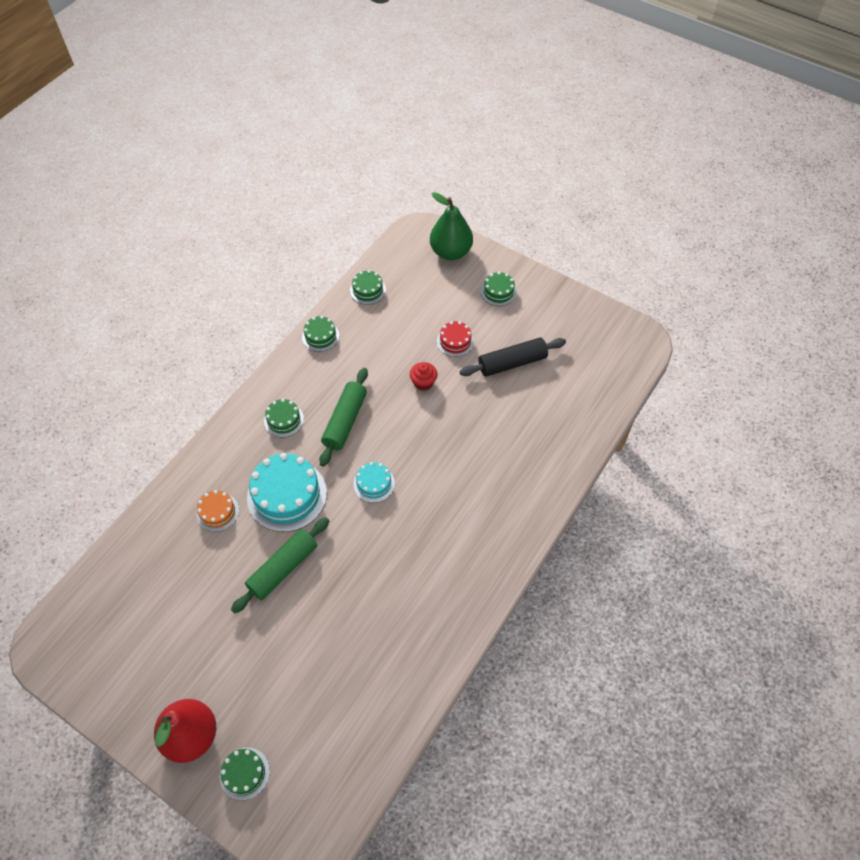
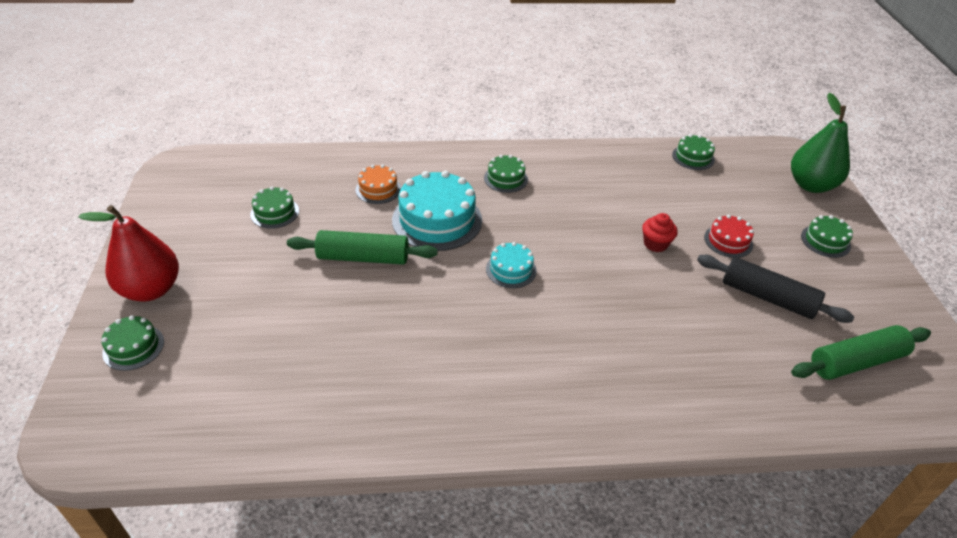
camera: 50 degrees right, 15 degrees down
green cake [302,316,339,352] -> green cake moved to [250,187,299,229]
green rolling pin [319,368,368,467] -> green rolling pin moved to [791,325,931,380]

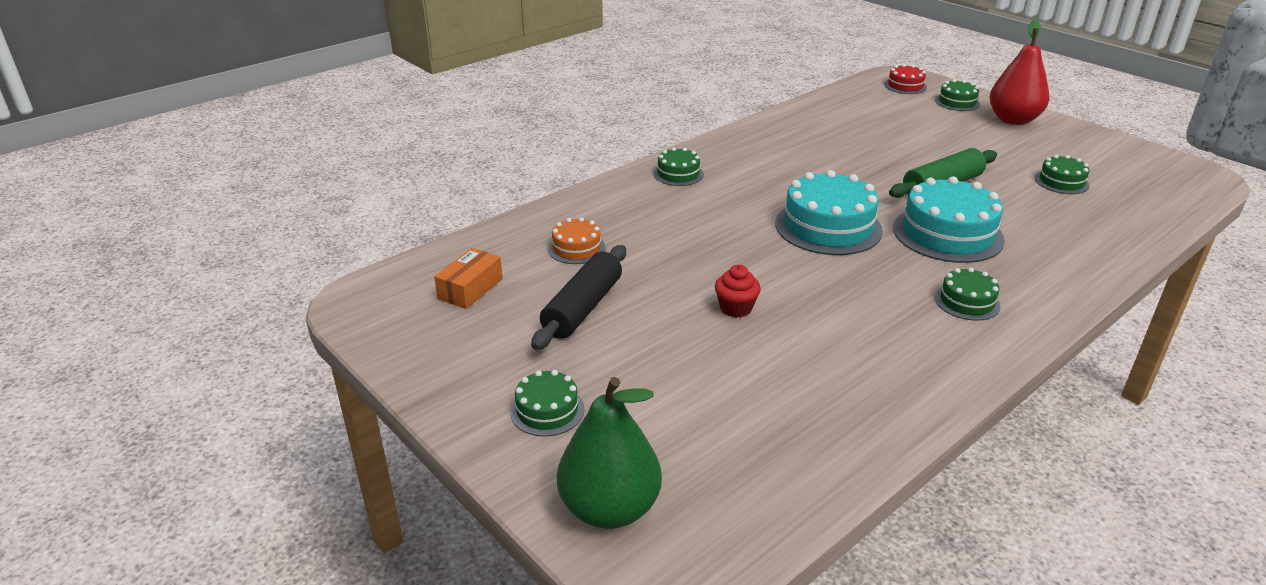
camera: 145 degrees right, 10 degrees down
orange cake [356,165,401,204] -> orange cake moved to [548,217,606,264]
turquoise cake [486,242,537,288] -> turquoise cake [775,170,883,255], size x1.90
green cake [672,134,715,170] -> green cake moved to [653,147,704,186]
black rolling pin [697,255,854,323] -> black rolling pin turned 60 degrees counterclockwise [531,245,626,350]
red cake [704,215,754,258] -> red cake moved to [884,64,927,94]
green rolling pin [791,325,931,380] -> orange box [434,248,503,309]

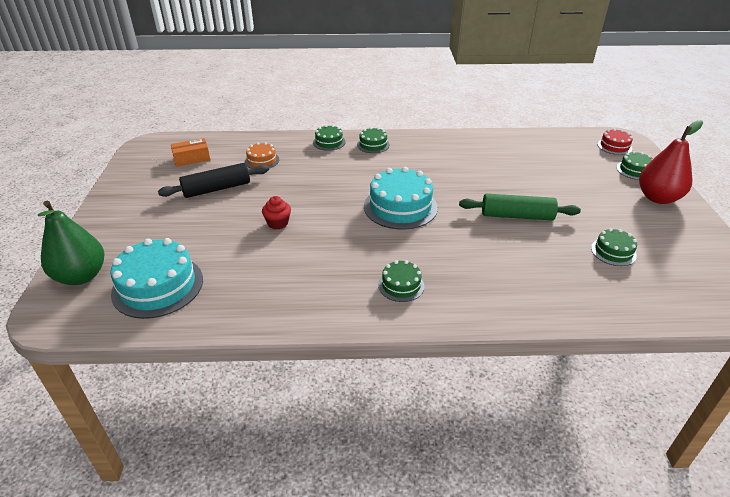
camera: 40 degrees right, 5 degrees up
green cake [510,370,584,436] -> green cake moved to [313,125,346,151]
turquoise cake [893,176,1005,263] -> turquoise cake moved to [111,238,203,319]

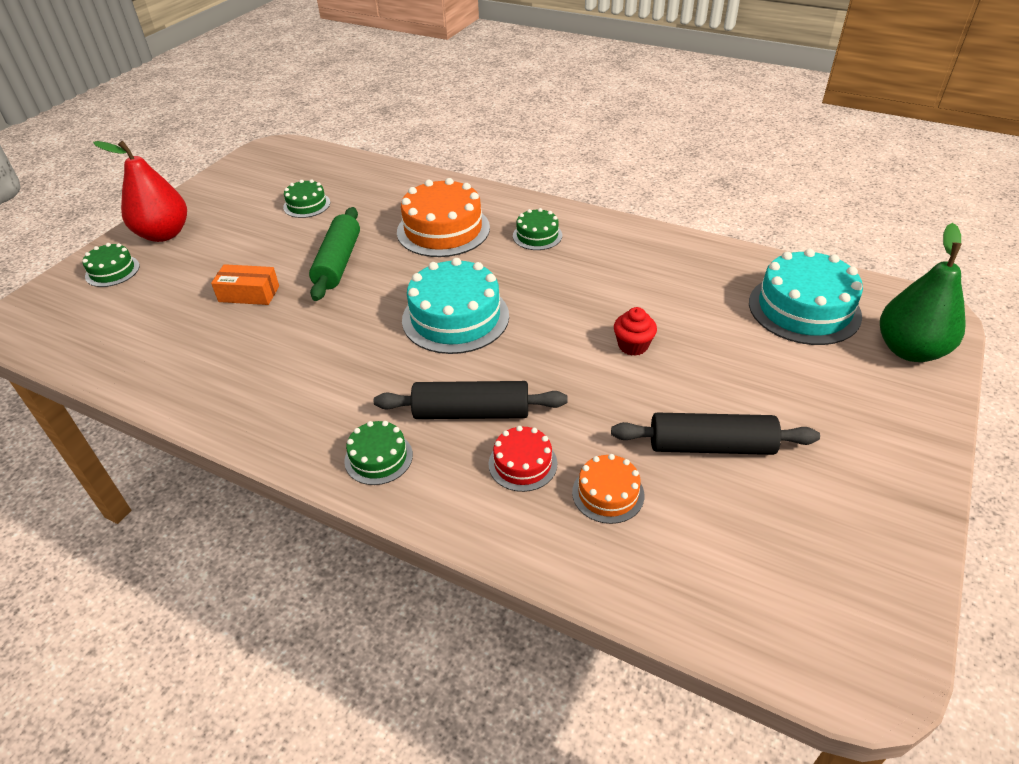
camera: 150 degrees left, 5 degrees up
orange box [171,138,210,167] -> orange box moved to [211,264,279,305]
green cake [313,125,346,151] -> none
green rolling pin [459,194,581,221] -> green rolling pin turned 60 degrees clockwise [309,207,360,301]
red cake [597,128,633,155] -> red cake moved to [488,426,557,492]
none -> black rolling pin [374,381,568,419]
none -> orange cake [397,178,490,257]

